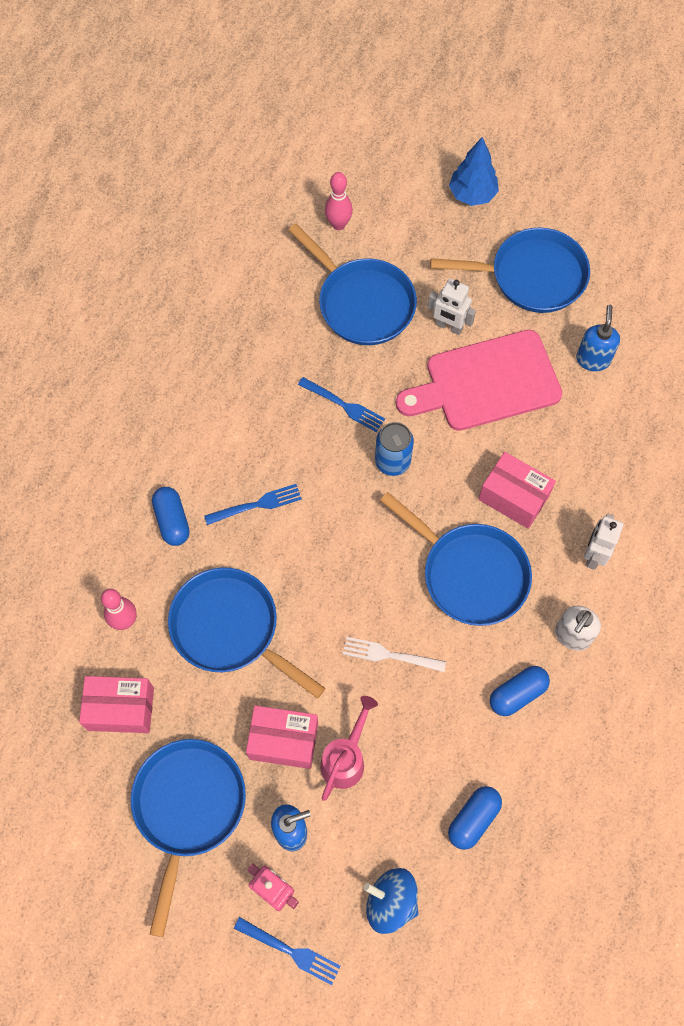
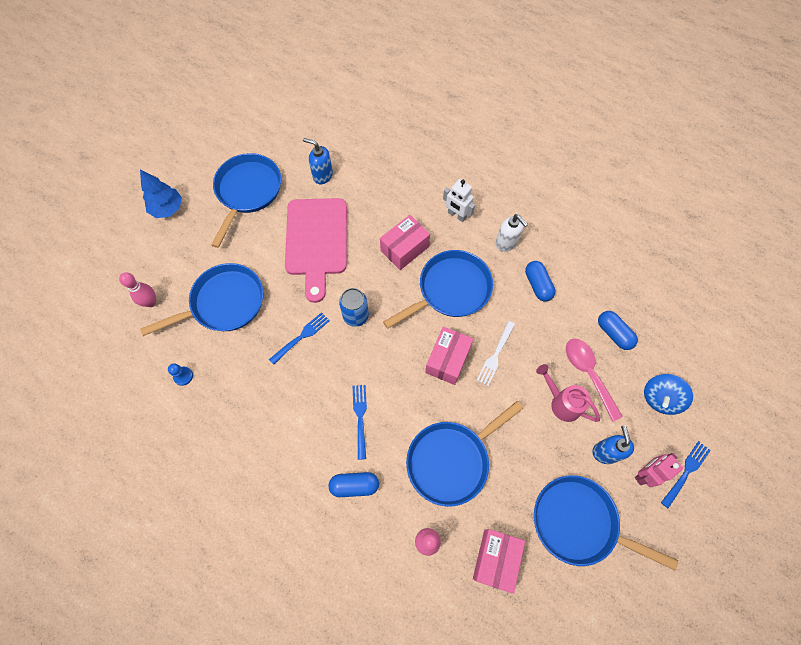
camera: 75 degrees left, 0 degrees up
pink box [246,705,318,769] -> pink box moved to [425,327,473,385]
white robot [428,279,476,335] -> none
none -> blue pawn [168,363,193,386]
none -> pink spoon [566,339,623,422]

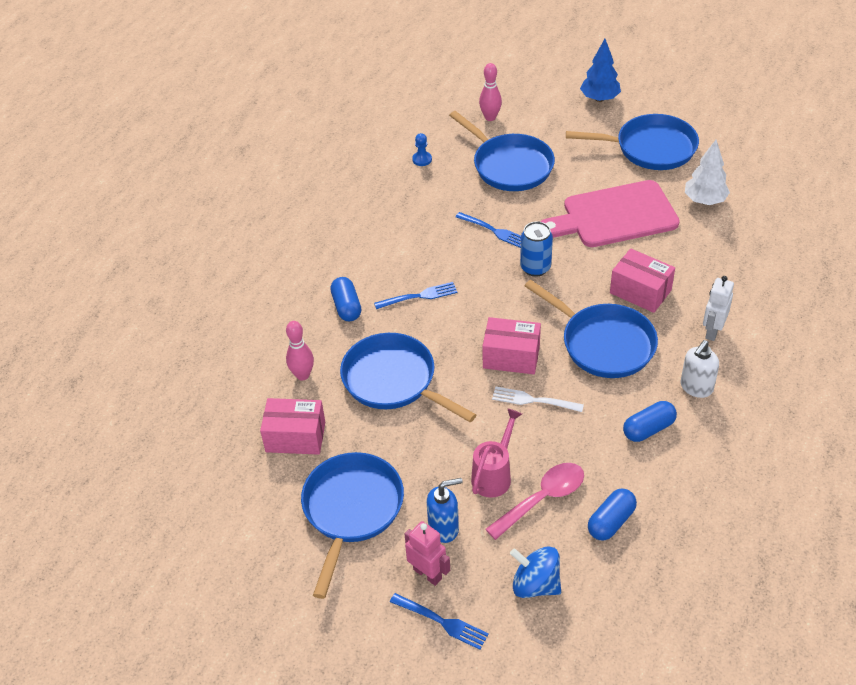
camera: 80 degrees right, 20 degrees down
blue soap dispenser [303,138,333,184] -> white tree [685,140,730,205]

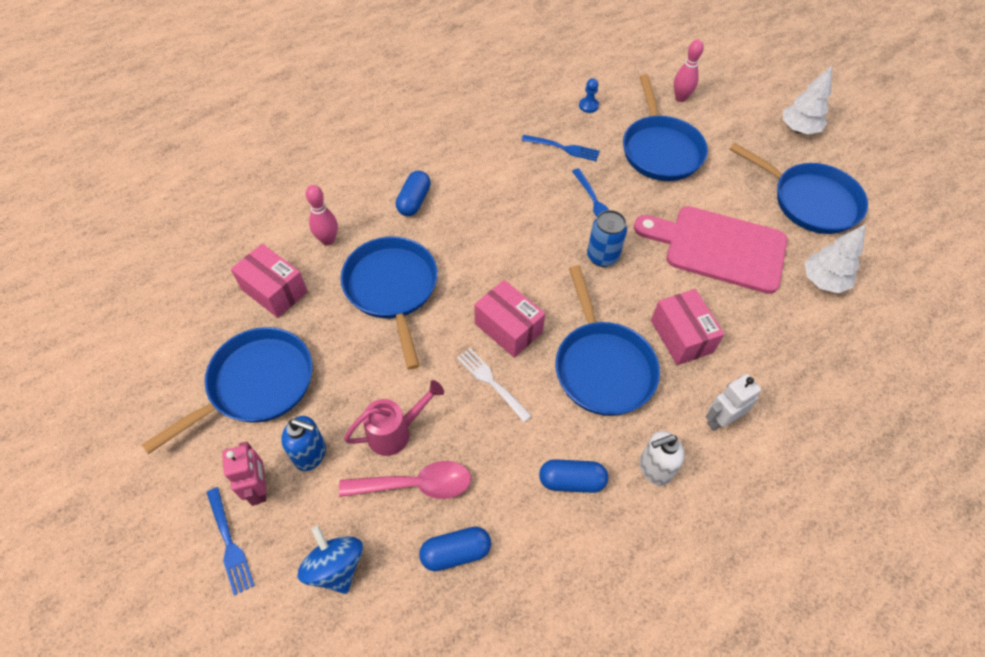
camera: 30 degrees right, 10 degrees up
blue fork [374,282,457,309] -> blue fork moved to [521,135,600,161]
blue tree [580,39,621,102] -> white tree [783,66,832,134]

